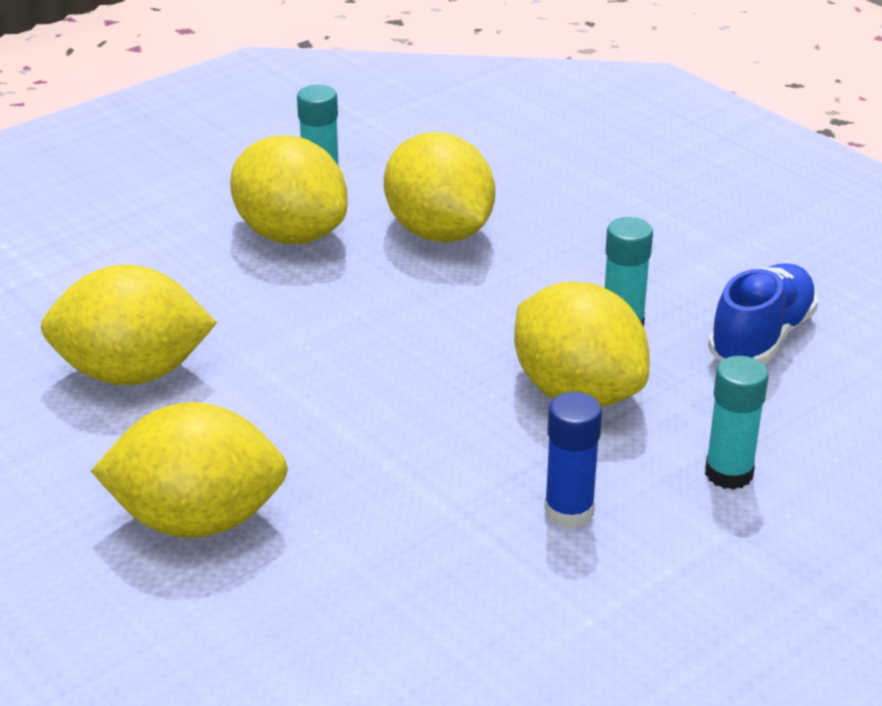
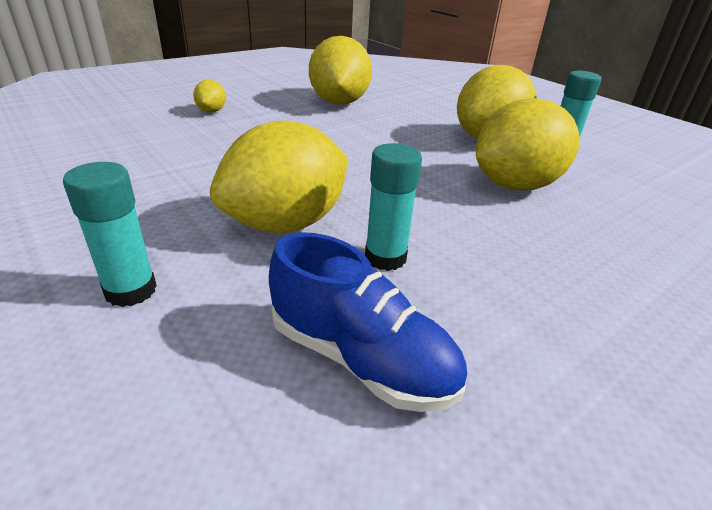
camera: 90 degrees right, 0 degrees up
yellow lemon [91,402,288,538] -> yellow lemon [193,80,226,113], size x0.45
blue glue stick [544,392,602,529] -> none

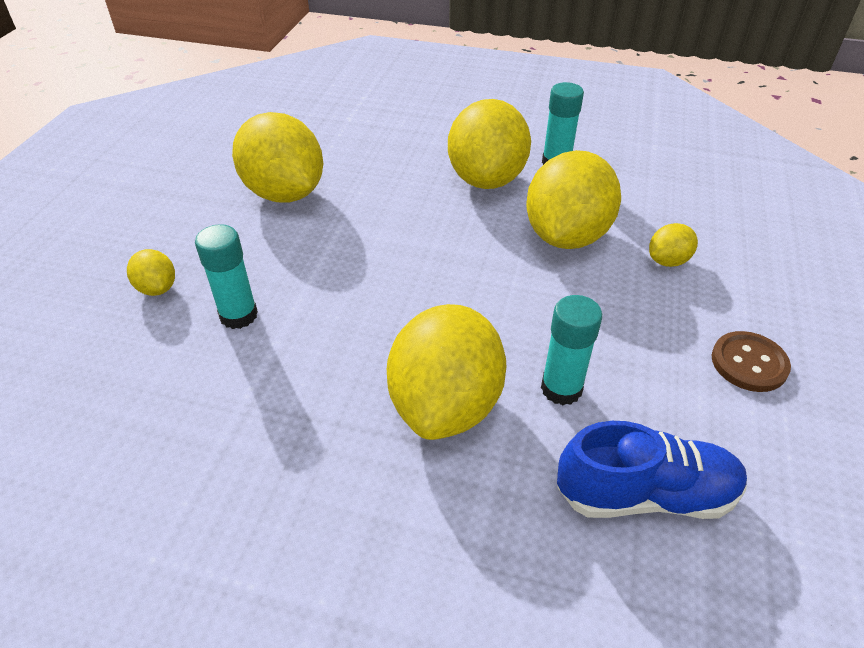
camera: 35 degrees left, 10 degrees up
turquoise glue stick [63,162,157,307] -> turquoise glue stick moved to [195,224,258,329]
none -> yellow lemon [649,223,698,267]
none -> brown button [711,331,791,392]

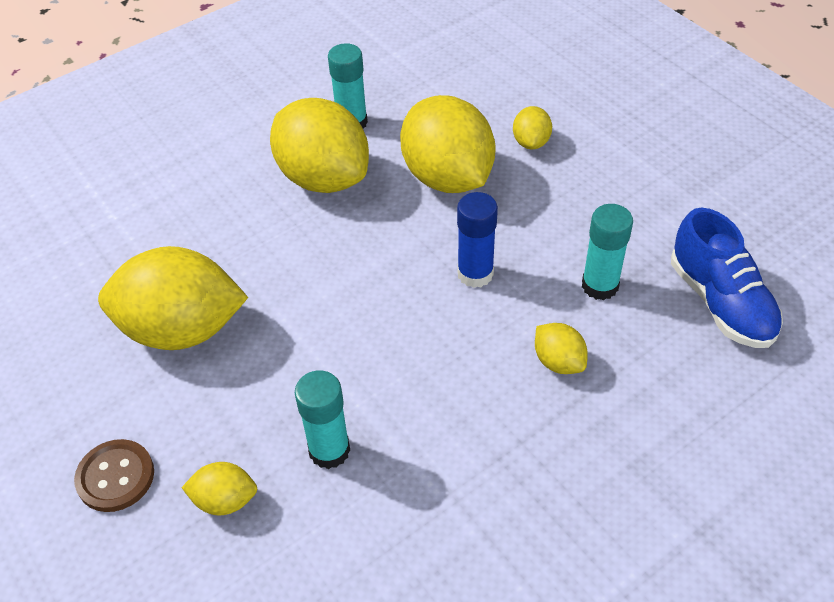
camera: 50 degrees left, 5 degrees up
yellow lemon [387,304,507,440] -> yellow lemon [535,323,588,374], size x0.45
blue shoe [557,421,747,519] -> blue shoe turned 120 degrees clockwise [671,208,783,348]
brown button [711,331,791,392] -> brown button moved to [74,439,154,512]
none -> blue glue stick [457,192,498,288]

